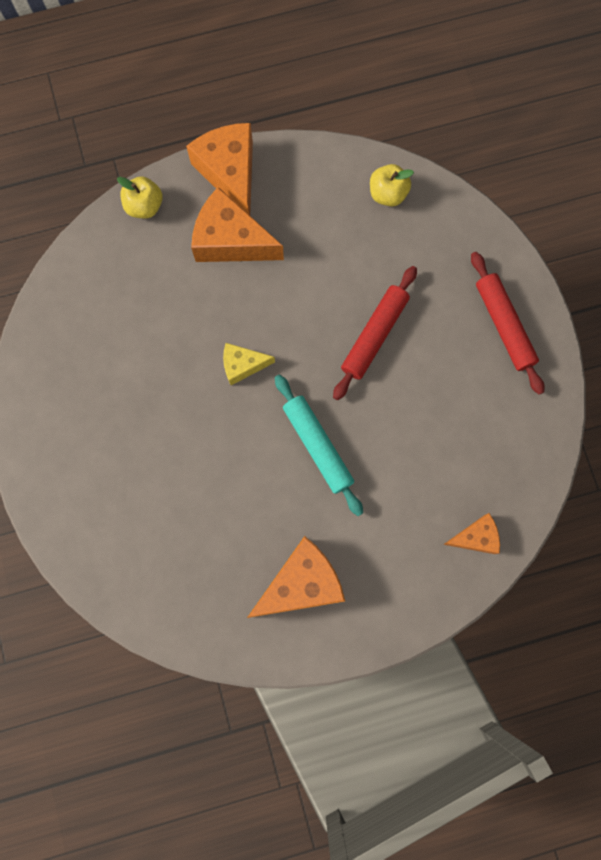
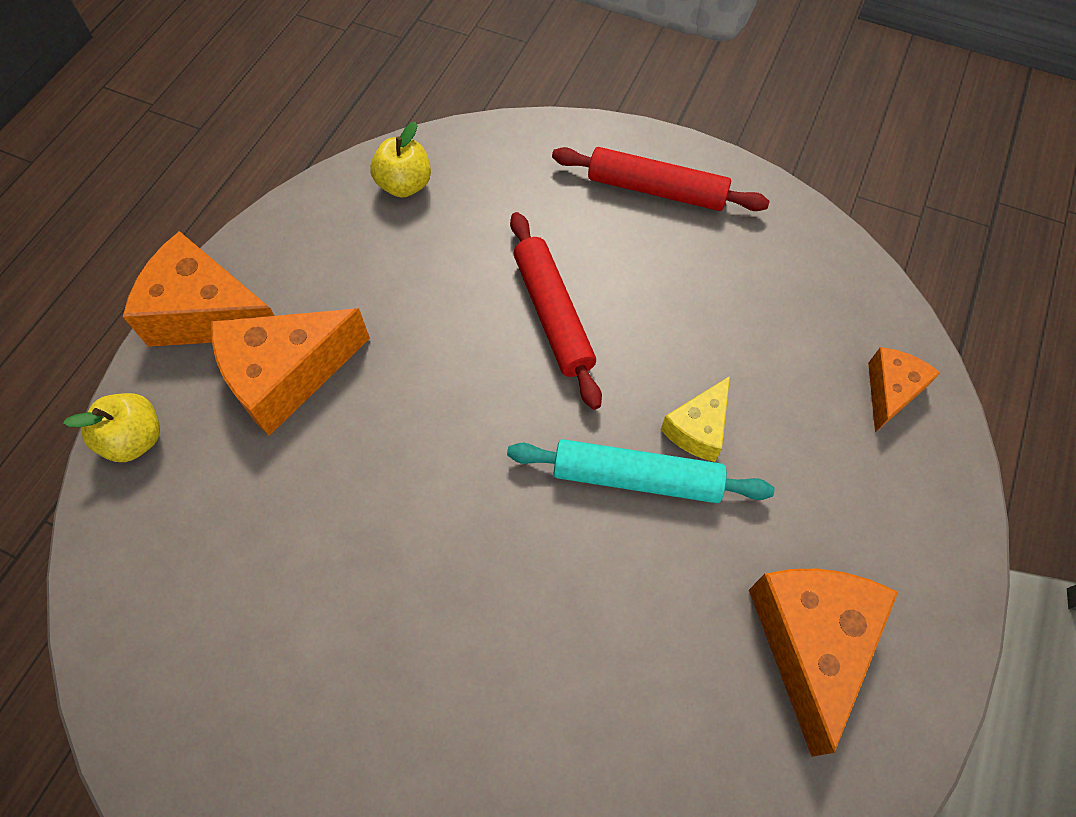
camera: 50 degrees left, 15 degrees down
yellow cheese [223,343,275,385] -> yellow cheese moved to [661,376,730,462]

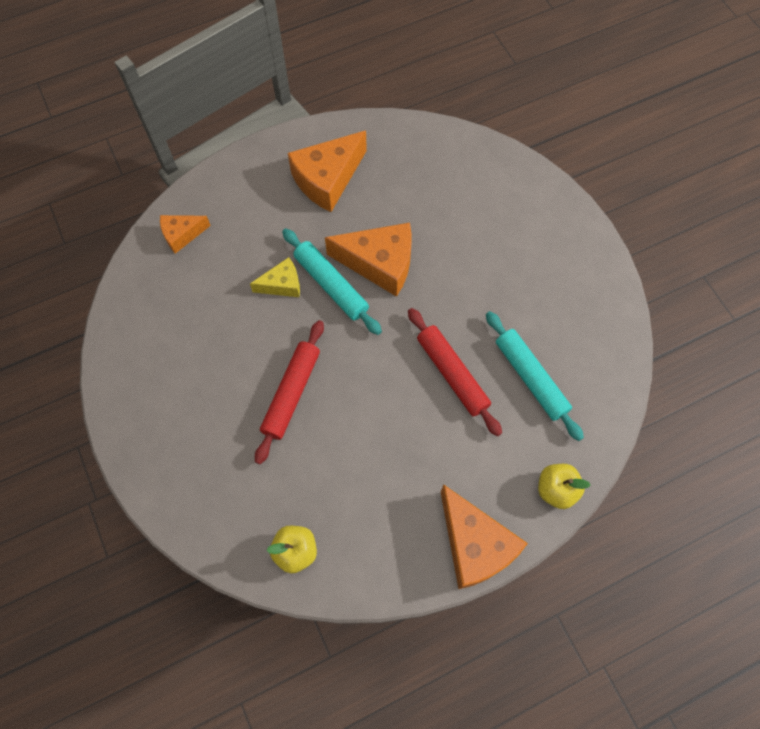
camera: 140 degrees left, 5 degrees up
orange cheese [211,308,370,436] -> orange cheese moved to [325,223,412,297]
red rolling pin [552,147,770,211] -> red rolling pin moved to [408,308,502,436]
none -> turquoise rolling pin [486,311,584,441]

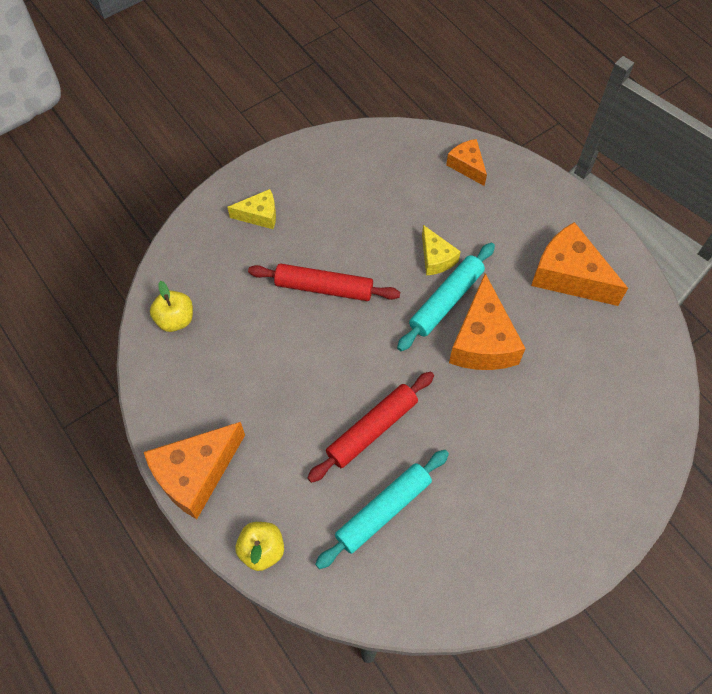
camera: 80 degrees right, 5 degrees down
none -> yellow cheese [227,189,276,229]

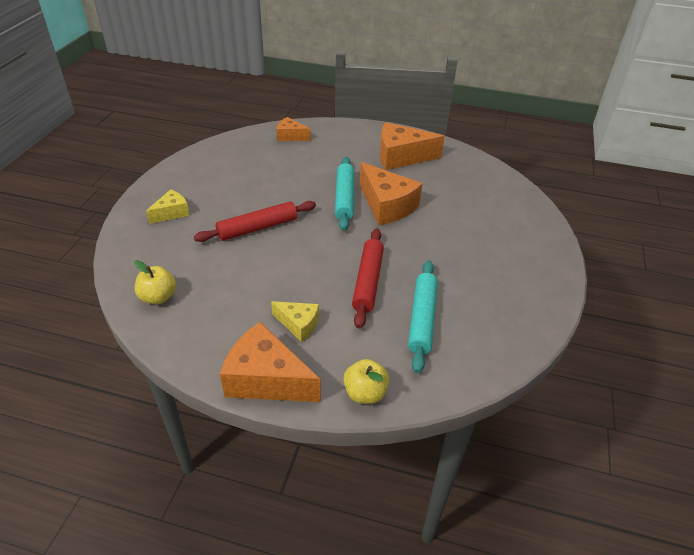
camera: 40 degrees left, 20 degrees down
orange cheese [144,422,245,519] -> orange cheese turned 105 degrees clockwise [220,322,321,402]
yellow cheese [422,225,461,276] -> yellow cheese moved to [271,301,319,342]

